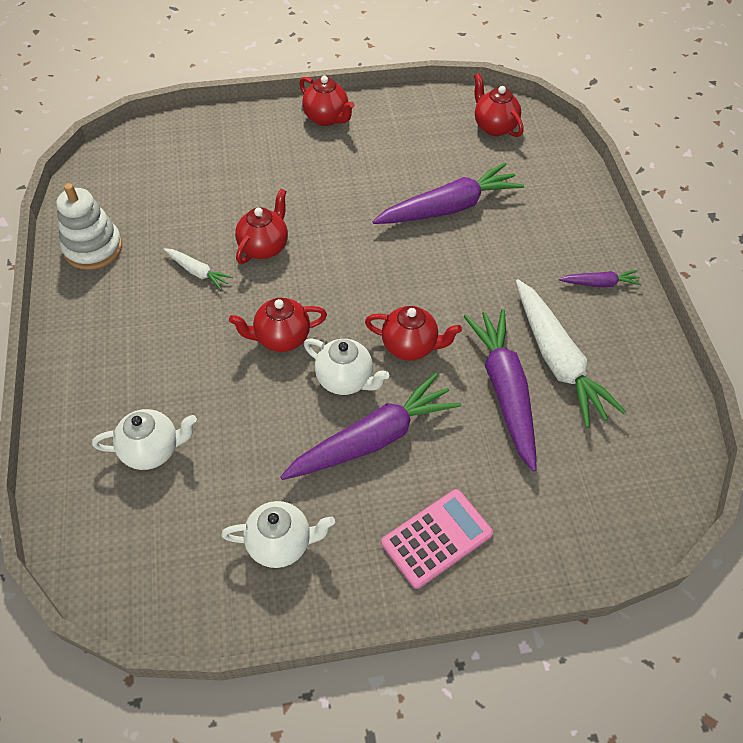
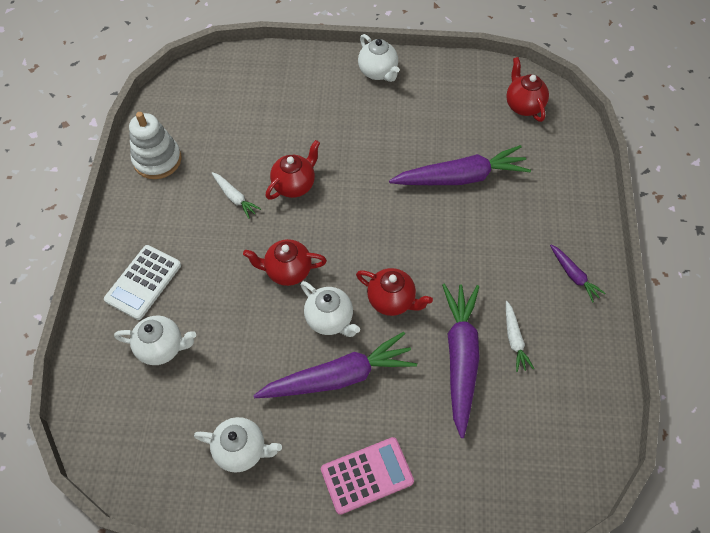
camera: 15 degrees right, 5 degrees up
red teapot [299,76,355,126] -> white teapot [358,34,400,82]
white carrot [516,279,626,428] -> white carrot [506,301,534,372], size x0.48
purple carrot [559,270,642,287] -> purple carrot turned 45 degrees clockwise [550,245,606,302]
none -> white calculator [104,245,181,320]

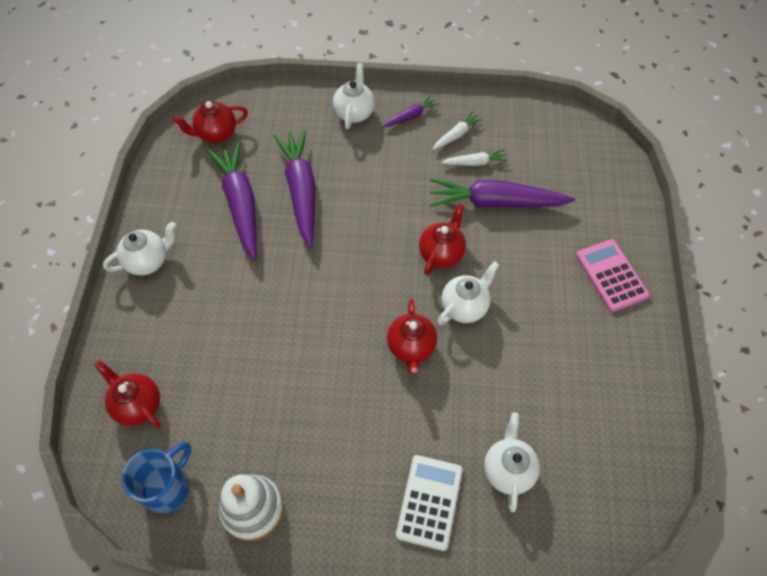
camera: 90 degrees left, 0 degrees up
white calculator [104,245,181,320] -> white calculator turned 105 degrees counterclockwise [396,455,463,551]
white teapot [194,417,282,473] -> white teapot moved to [333,63,375,129]
white carrot [212,172,261,219] -> white carrot moved to [432,111,483,150]
purple carrot [253,332,417,398] -> purple carrot moved to [207,141,257,260]
red teapot [265,140,320,200] -> red teapot moved to [95,360,161,428]
none -> blue mug [122,442,191,514]

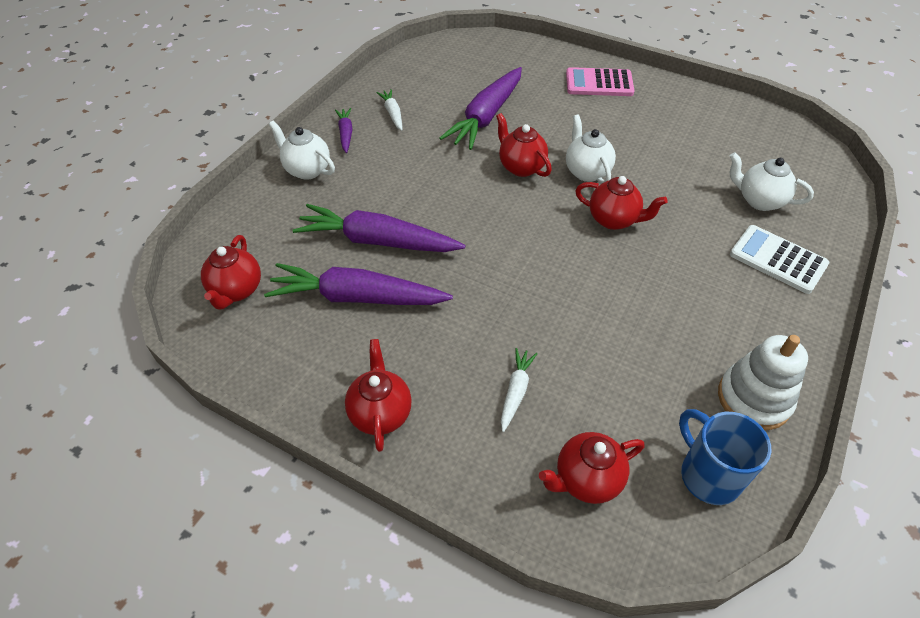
camera: 65 degrees left, 10 degrees down
white teapot [103,222,176,275] -> red teapot [345,339,412,452]
white carrot [441,149,508,166] -> white carrot moved to [501,348,538,432]

